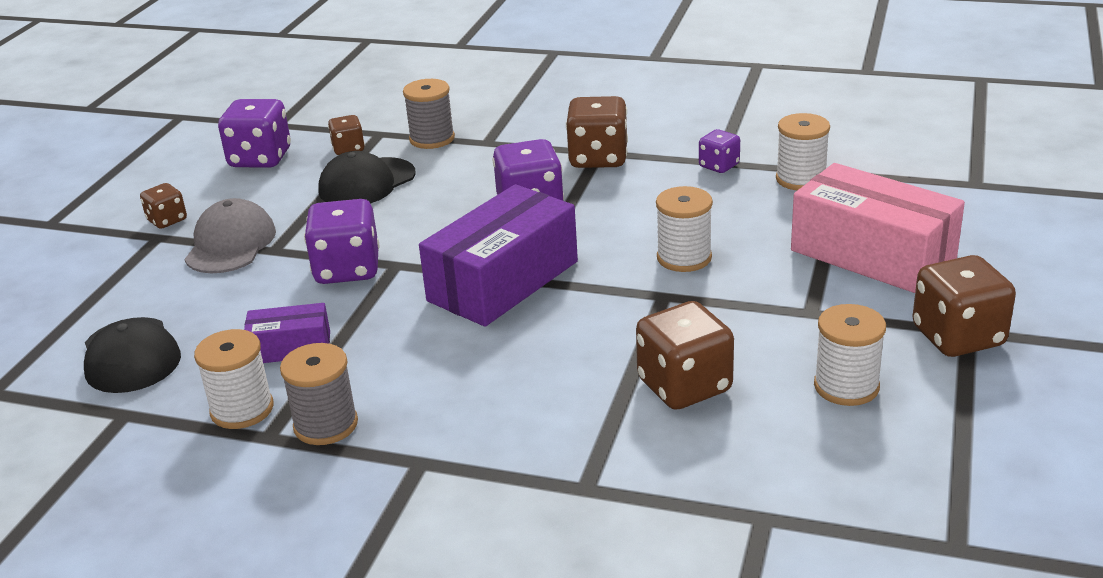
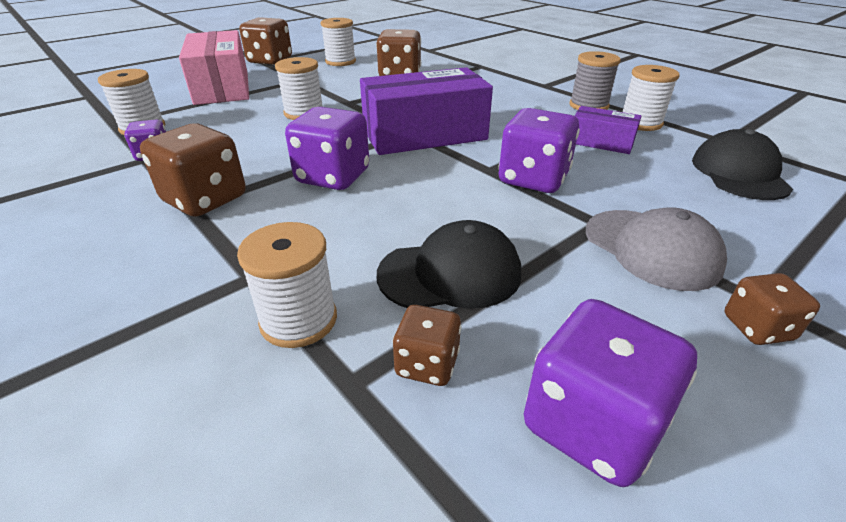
camera: 150 degrees left, 5 degrees up
grey cap [185,198,276,273] -> grey cap turned 75 degrees counterclockwise [586,207,727,291]
grey spool [403,79,455,149] -> white spool [237,222,337,348]

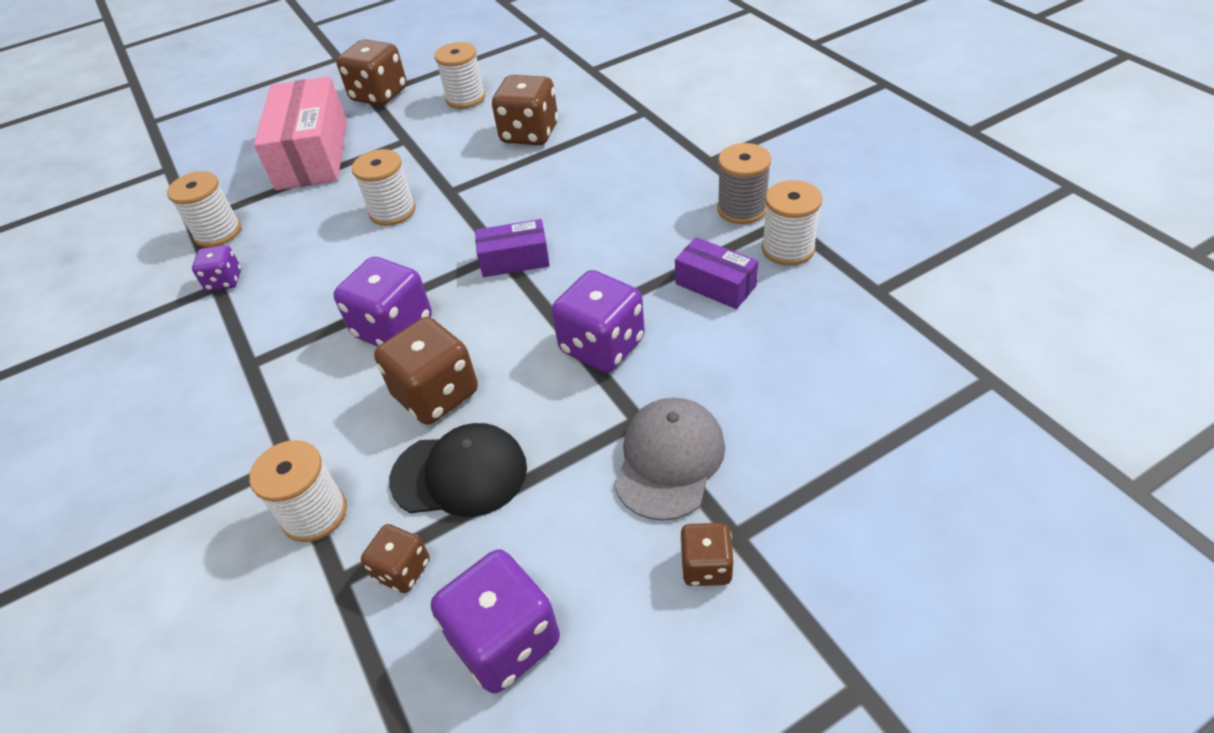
camera: 15 degrees right, 10 degrees up
brown dice [140,123,246,217] -> brown dice moved to [374,317,478,425]
purple box [360,67,493,155] -> purple box [475,219,550,277], size x0.51
grey cap [586,207,727,291] -> grey cap turned 135 degrees counterclockwise [614,398,725,521]
black cap [692,129,793,200] -> none

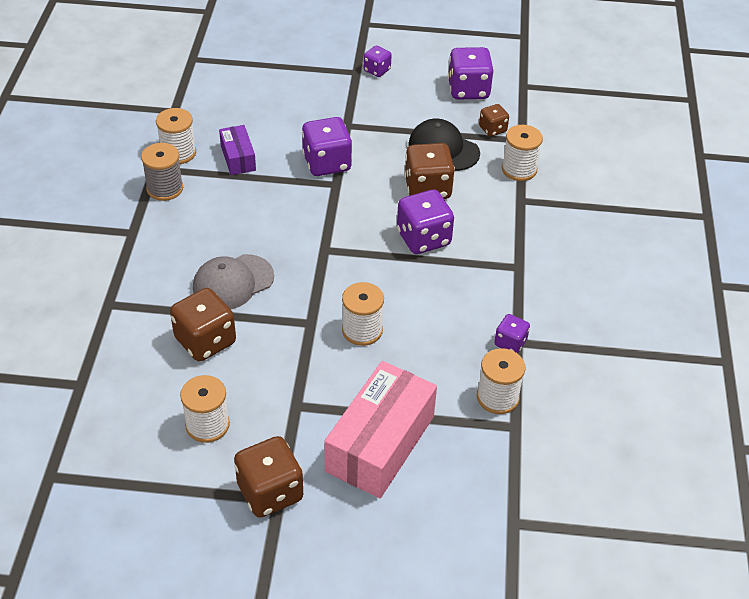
camera: 150 degrees left, 0 degrees up
purple box [475,219,550,277] -> none
grey cap [614,398,725,521] -> grey cap moved to [193,254,274,309]
brown dice [680,523,734,586] -> purple dice [363,46,391,77]

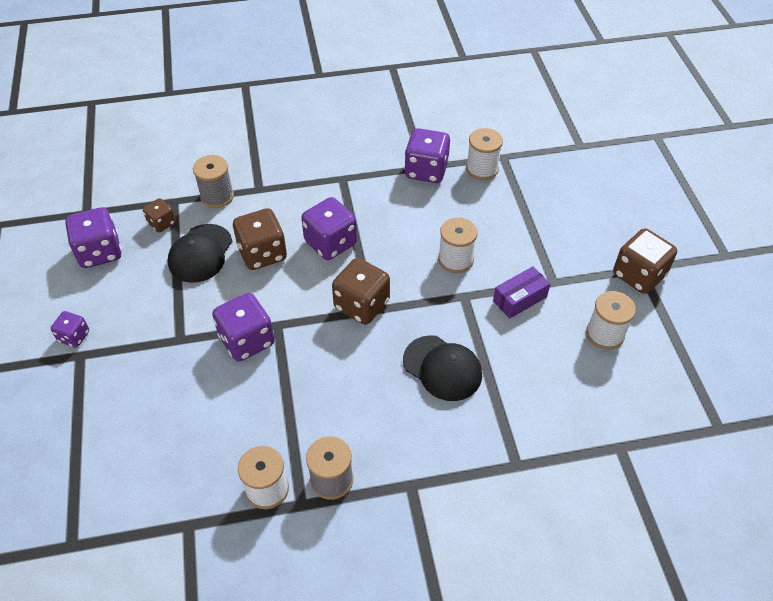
camera: 105 degrees left, 5 degrees up
brown dice [170,288,236,361] -> brown dice moved to [332,258,390,325]
grey cap [193,254,274,309] -> black cap [403,335,482,401]
purple box [219,125,256,175] -> purple box moved to [493,266,551,319]
pink box [324,361,437,498] -> none
purple dice [494,314,530,353] -> purple dice [404,128,450,183], size x1.80
white spool [502,125,543,181] -> grey spool [193,155,234,208]

